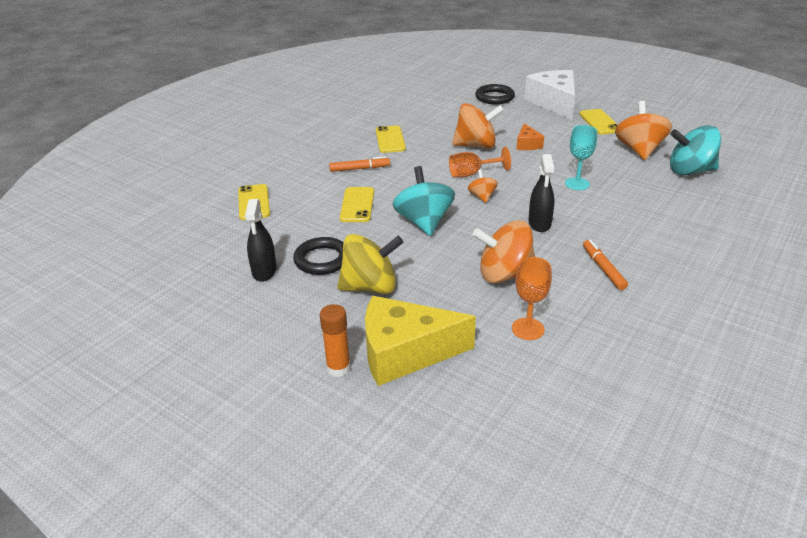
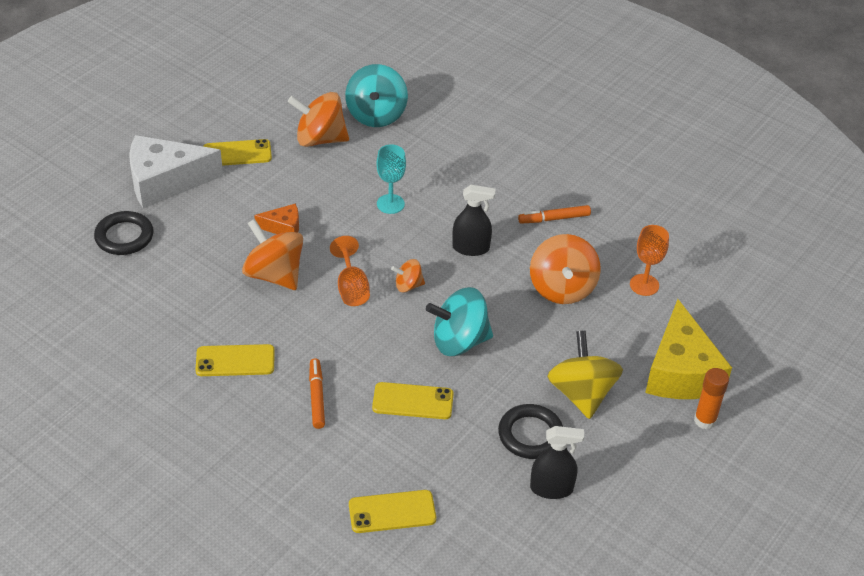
camera: 90 degrees left, 10 degrees up
orange spinning top [452,103,504,148] -> orange spinning top turned 45 degrees counterclockwise [242,219,303,290]

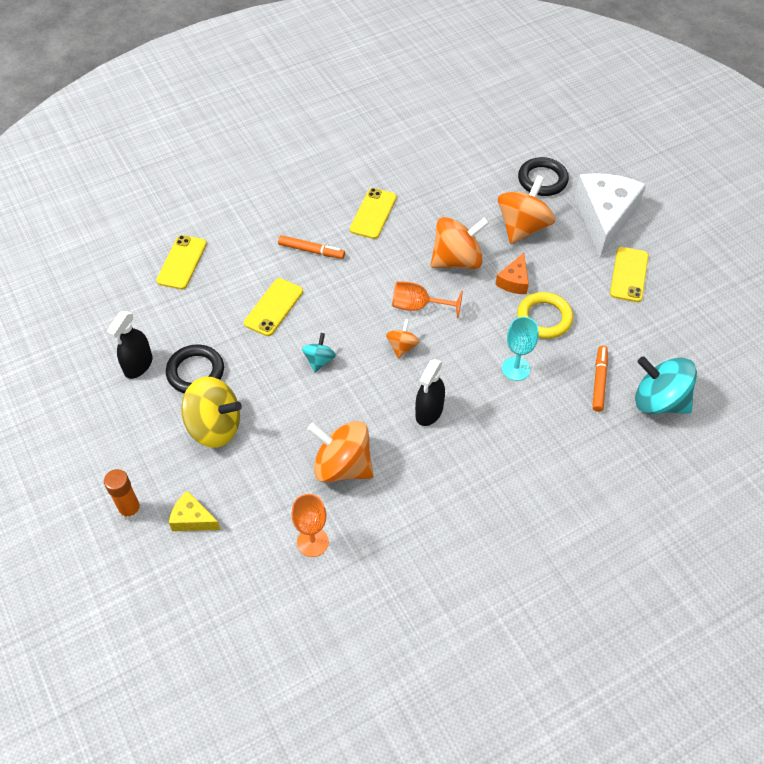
camera: 115 degrees right, 10 degrees up
orange spinning top [288,92,349,147] -> orange spinning top moved to [498,175,555,244]
turquoise spinning top [426,287,493,356] -> turquoise spinning top [302,333,336,373], size x0.51
orange marker [518,205,591,224] -> orange marker moved to [592,346,608,412]
yellow cheese [645,299,732,399] -> yellow cheese [169,491,221,531], size x0.48
none -> yellow ring [517,292,573,339]

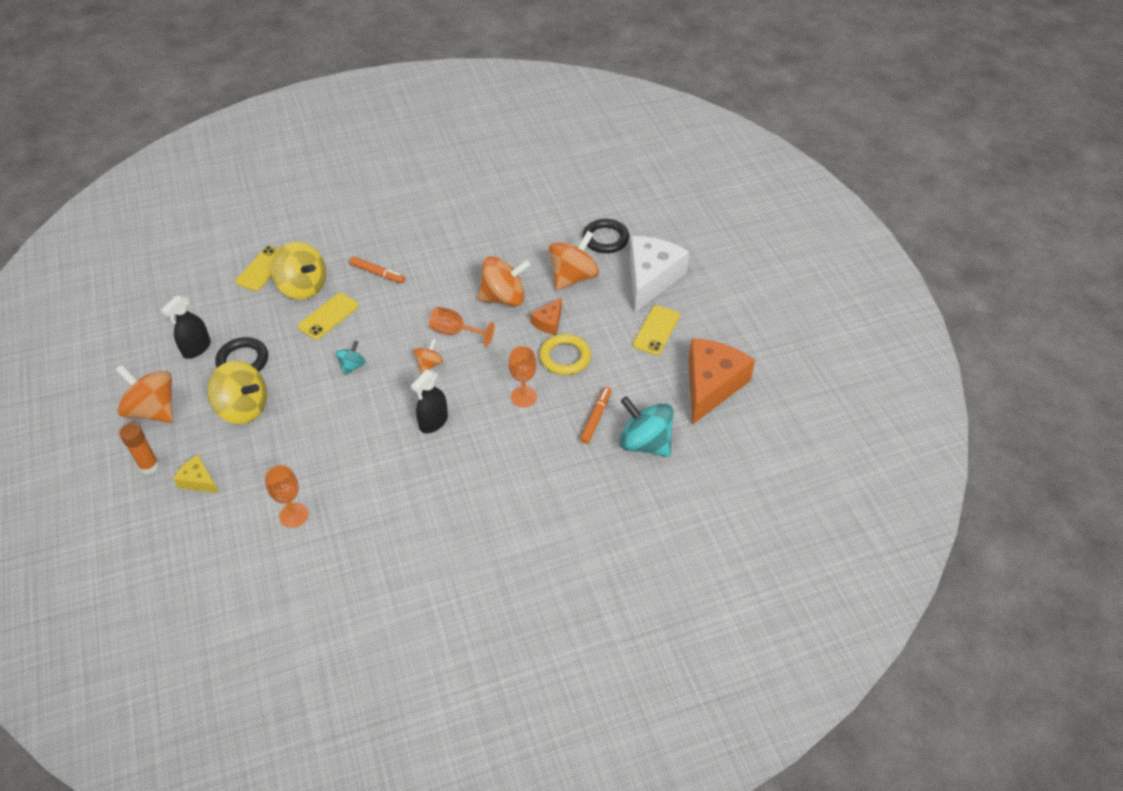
camera: 10 degrees right, 5 degrees down
orange spinning top [307,421,373,483] -> orange spinning top moved to [116,365,173,423]
yellow phone [350,188,397,239] -> none
turquoise goblet [502,317,539,381] -> orange goblet [509,346,537,407]
none -> yellow spinning top [271,242,326,300]
none -> orange cheese [688,338,755,425]

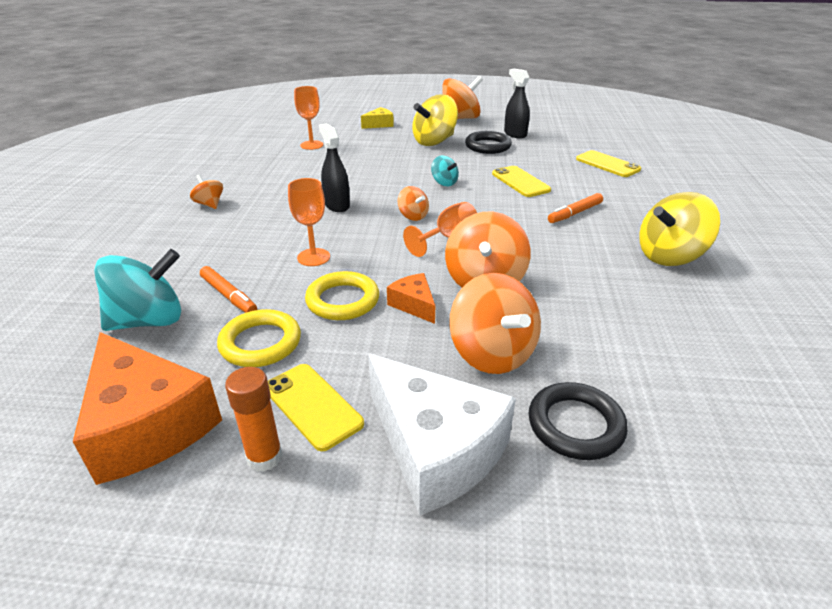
camera: 115 degrees right, 15 degrees down
orange glue stick [119,423,159,474] -> orange glue stick moved to [225,367,283,472]
yellow spinning top [271,242,326,300] -> yellow spinning top moved to [639,192,720,266]
none -> orange spinning top [190,175,223,209]
none -> yellow ring [217,309,301,367]

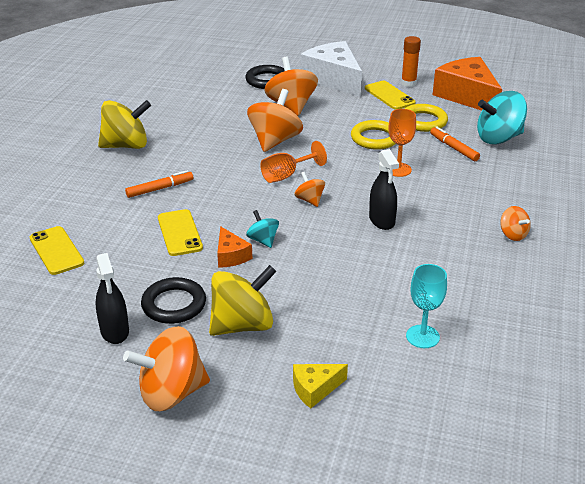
camera: 170 degrees left, 0 degrees up
orange goblet [294,86,323,150] -> turquoise goblet [406,264,447,348]
orange cheese [387,273,435,324] -> orange cheese moved to [217,226,252,268]

